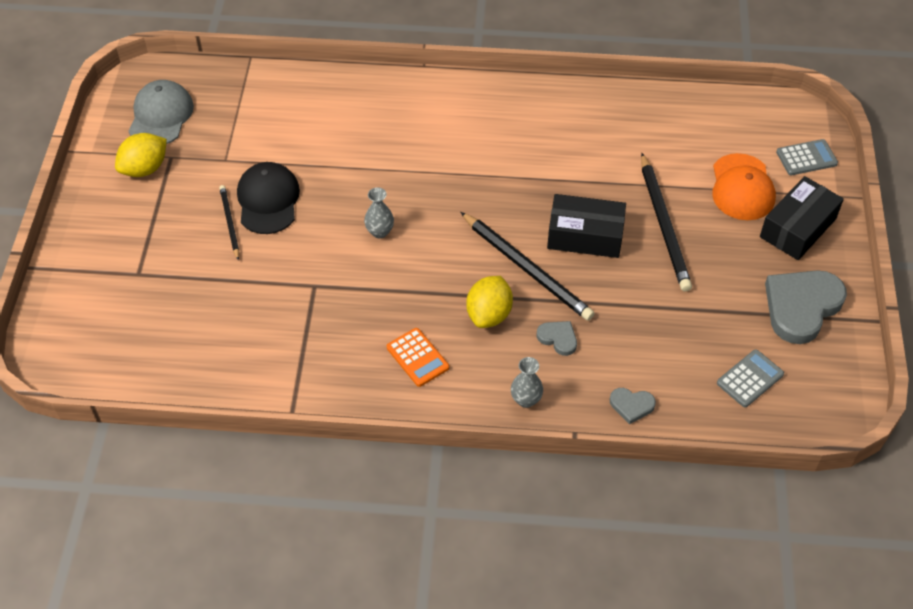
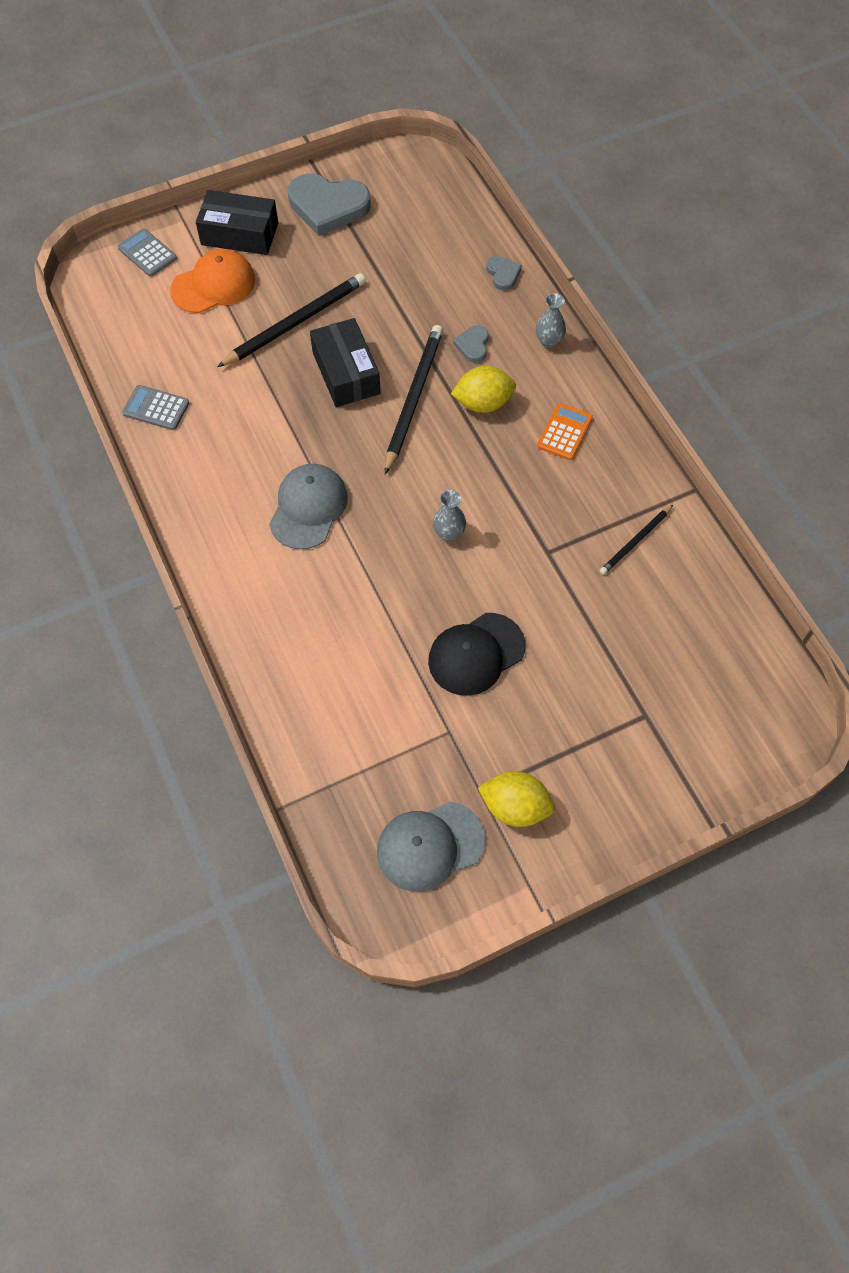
camera: 120 degrees left, 10 degrees up
black pencil [219,185,239,260] -> black pencil moved to [600,505,673,575]
grey calculator [717,349,784,407] -> grey calculator moved to [122,385,189,430]
none -> grey cap [269,464,348,550]

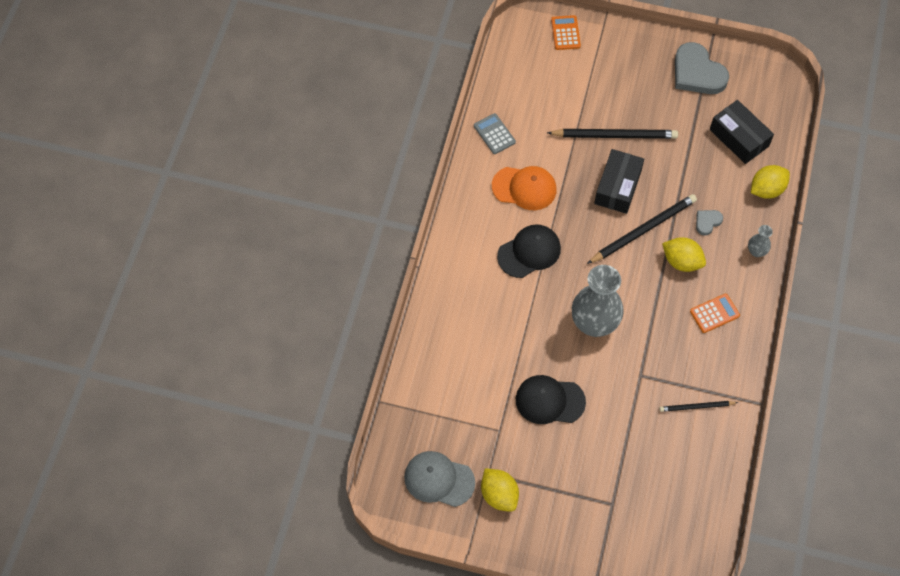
camera: 40 degrees right, 0 degrees up
grey calculator [117,228,177,277] -> orange calculator [551,15,581,50]
orange cap [170,249,255,313] -> orange cap moved to [492,166,557,210]
black box [196,190,278,255] -> black box moved to [710,100,774,164]
grey cap [269,464,348,550] -> black cap [497,224,561,278]
grey vase [433,490,466,541] -> grey vase [572,265,624,337], size x2.23
grey heart [486,256,522,291] -> yellow lemon [751,165,790,199]

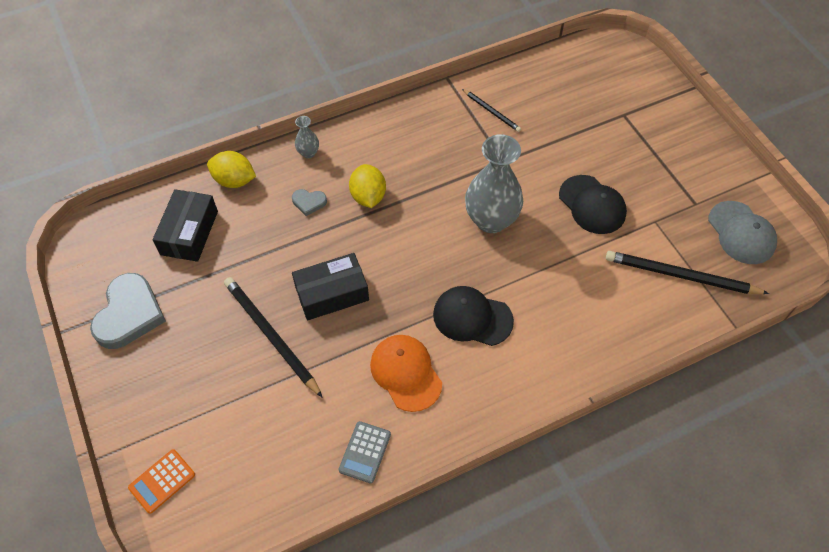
camera: 130 degrees left, 5 degrees down
yellow lemon [481,468,519,512] -> none
black pencil [587,194,697,264] -> black pencil moved to [606,251,769,294]
orange calculator [690,294,740,333] -> none

